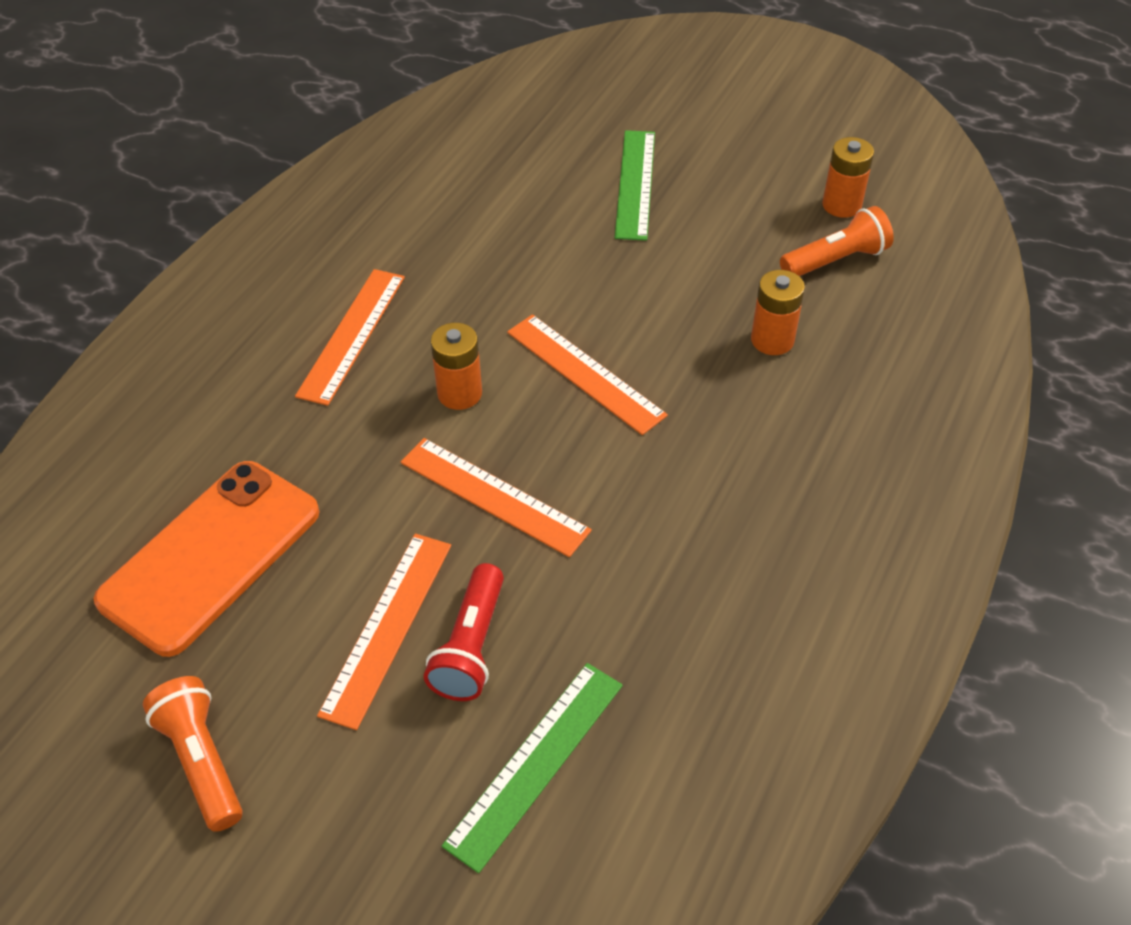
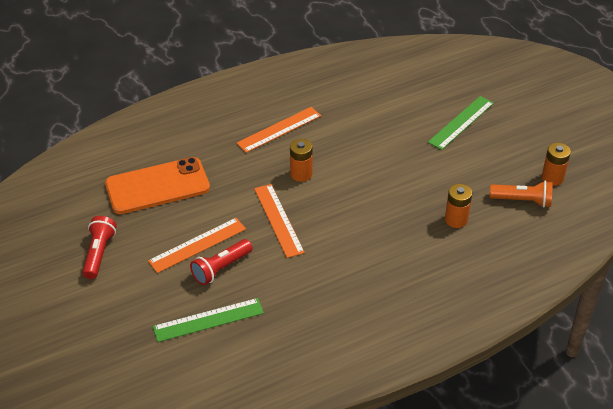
camera: 35 degrees right, 5 degrees down
orange flashlight [143,676,243,832] -> red flashlight [82,216,117,279]
orange ruler [507,314,668,435] -> none

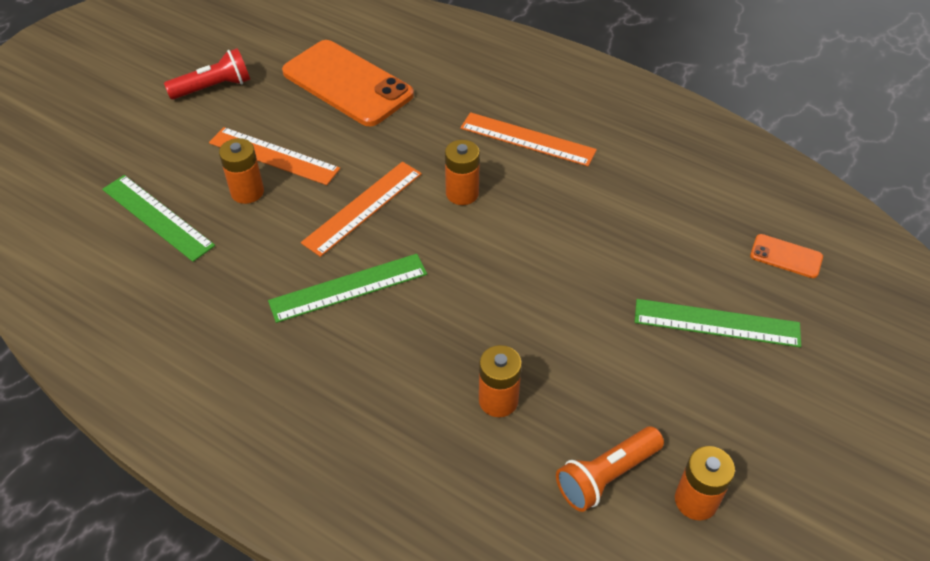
camera: 60 degrees right, 5 degrees up
red flashlight [190,239,253,285] -> orange battery [219,138,264,204]
orange flashlight [490,181,553,208] -> orange flashlight turned 75 degrees clockwise [556,426,664,512]
none -> green ruler [268,254,427,323]
none -> orange phone [750,234,823,278]

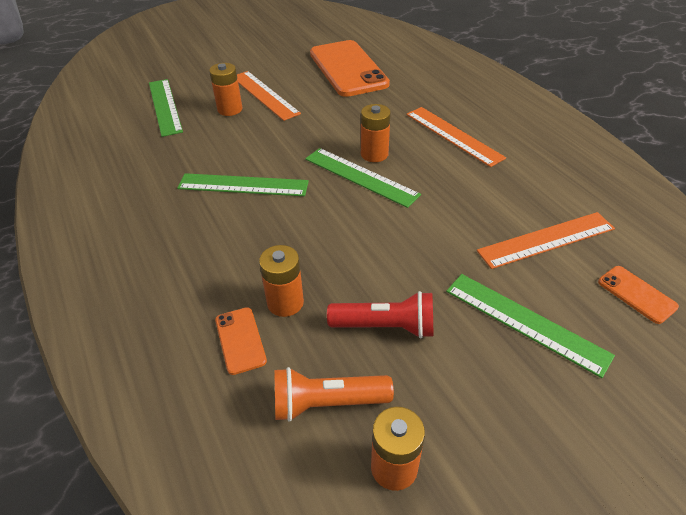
camera: 30 degrees right, 5 degrees down
red flashlight [164,48,250,100] -> red flashlight moved to [327,291,433,338]
orange ruler [301,162,422,257] -> orange ruler moved to [477,212,615,269]
none -> orange phone [215,307,267,375]
none -> green ruler [305,148,421,208]

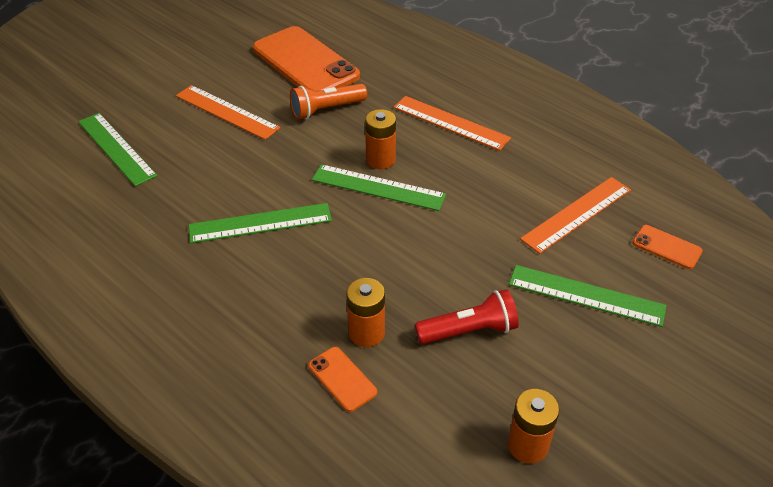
camera: 20 degrees left, 0 degrees up
orange battery [209,63,242,116] -> none
orange flashlight [274,367,394,422] -> orange flashlight moved to [290,84,367,120]

